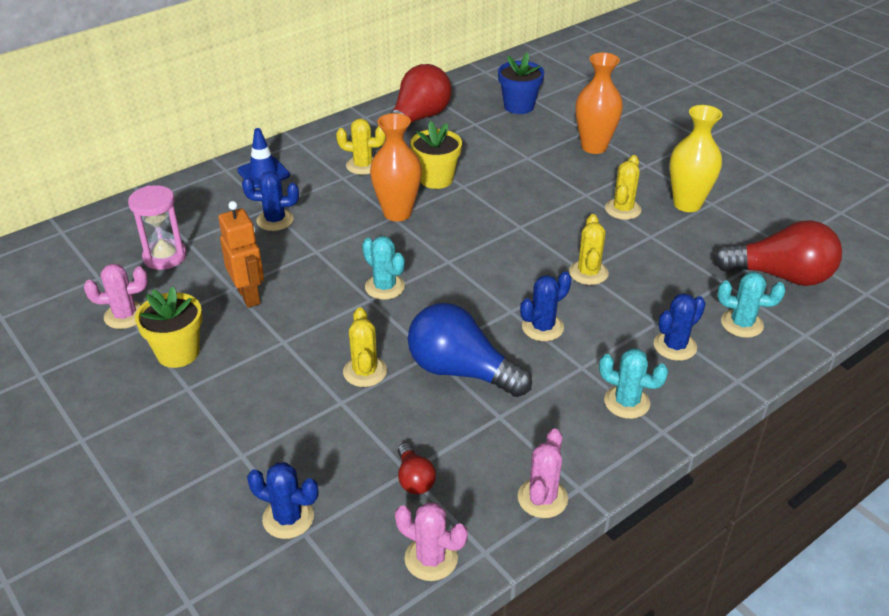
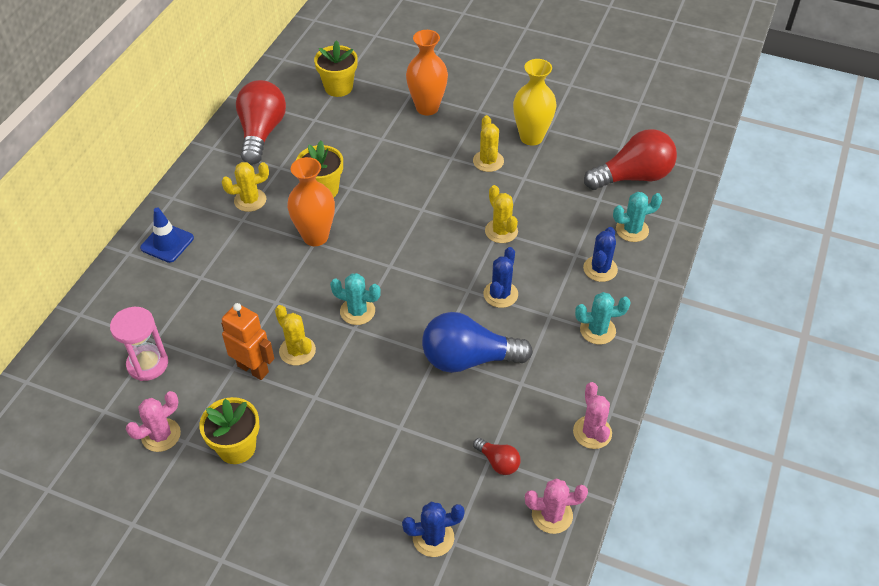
camera: 30 degrees left, 10 degrees up
blue cactus [242,171,299,231] -> none
yellow cactus [343,307,387,387] -> yellow cactus moved to [275,305,316,365]
blue flower pot [498,52,544,114] -> yellow flower pot [314,40,358,97]

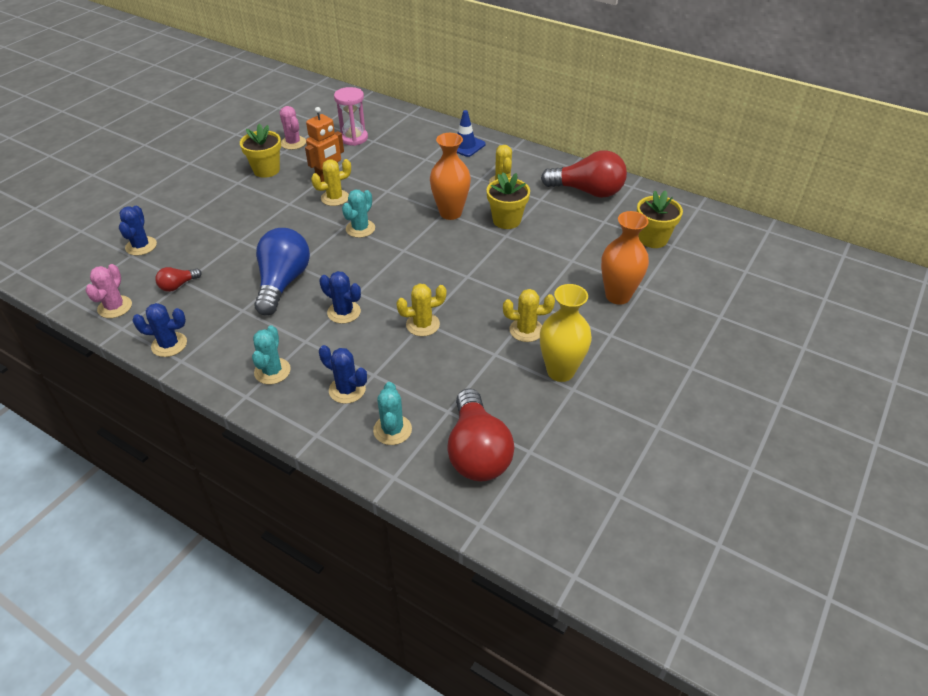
camera: 100 degrees right, 5 degrees down
pink cactus [573,382,612,449] -> blue cactus [132,303,187,357]

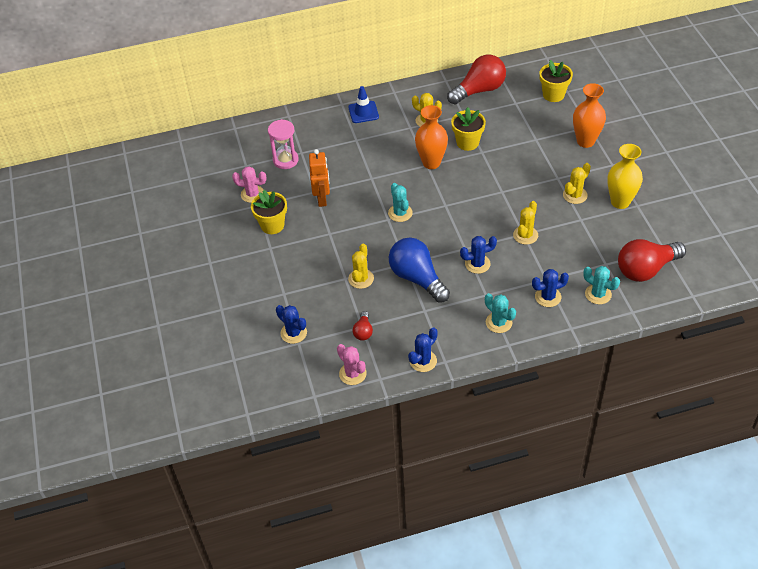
camera: 45 degrees left, 5 degrees up
yellow cactus [311,159,351,206] -> yellow cactus moved to [348,244,374,289]
red light bulb [447,389,514,481] -> red light bulb turned 120 degrees clockwise [618,239,686,282]

